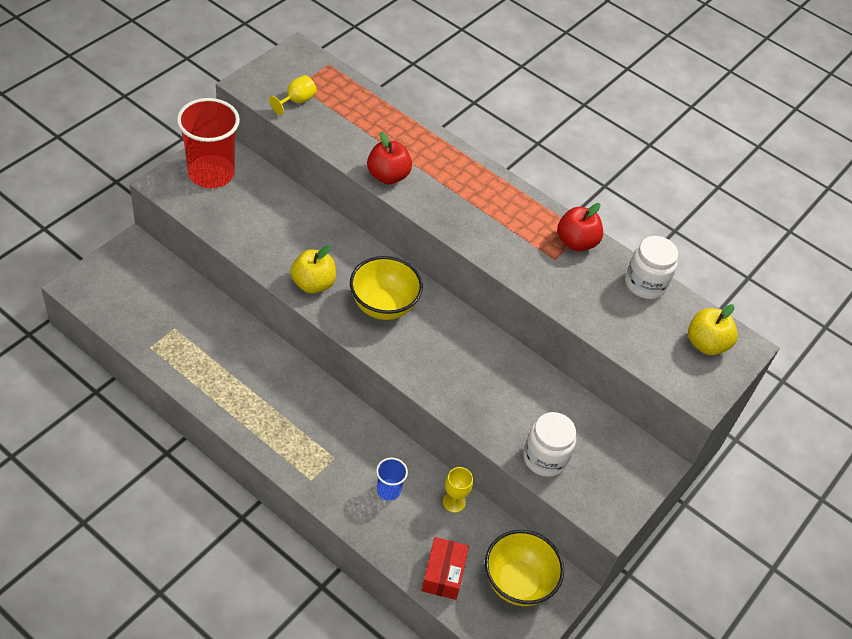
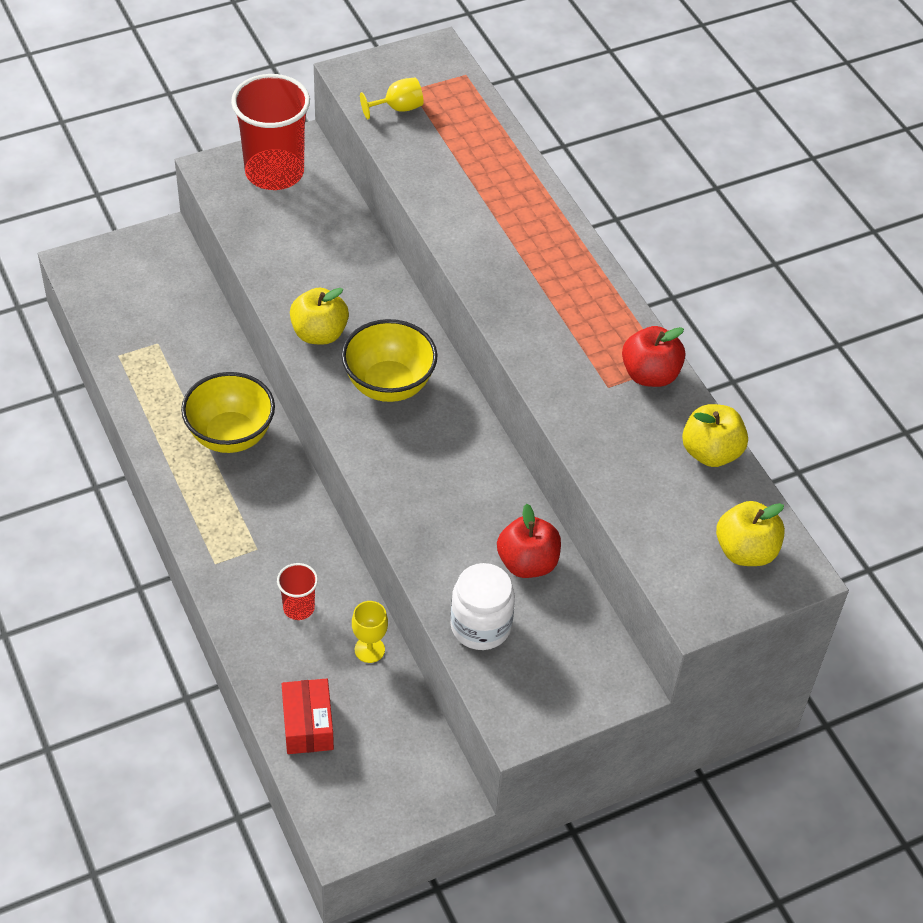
camera: 30 degrees right, 0 degrees up
red apple [367,132,412,184] -> red apple moved to [497,504,561,578]
blue cup [376,458,408,501] -> red cup [277,563,318,620]
red box [422,537,469,600] -> red box turned 45 degrees counterclockwise [282,679,334,754]
yellow bowl [485,530,564,606] -> yellow bowl moved to [181,372,275,453]
white jar [625,236,678,299] -> yellow apple [682,404,748,467]

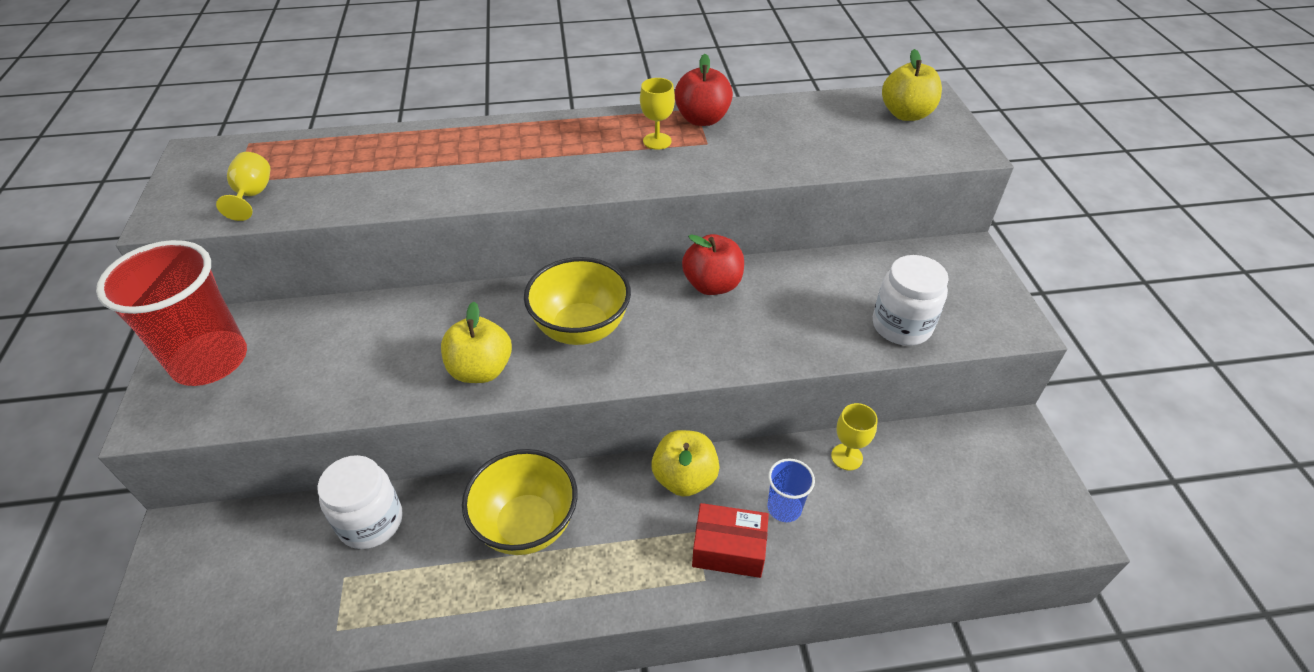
camera: 70 degrees left, 5 degrees down
red cup [277,563,318,620] -> blue cup [768,458,815,522]
red box [282,679,334,754] -> red box moved to [692,503,769,578]
red apple [497,504,561,578] -> red apple moved to [682,234,744,295]
yellow apple [682,404,748,467] -> yellow apple moved to [651,430,720,497]
none -> white jar [317,455,403,549]
none -> yellow goblet [640,78,675,150]

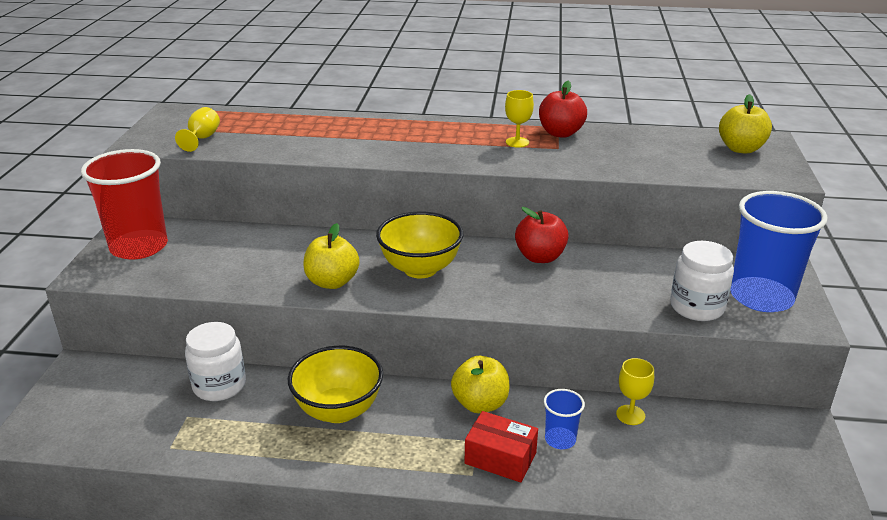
camera: 15 degrees right, 15 degrees down
none -> blue cup [730,191,828,312]

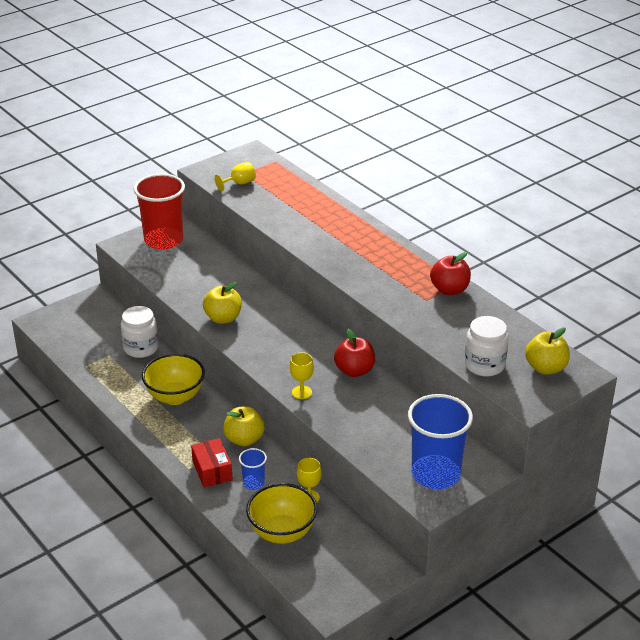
camera: 45 degrees right, 5 degrees up
yellow bowl [376,212,463,278] -> yellow bowl moved to [246,483,317,544]
yellow goblet [505,90,534,148] -> yellow goblet moved to [290,352,314,399]
white jar [670,241,734,321] -> white jar moved to [465,316,509,377]

